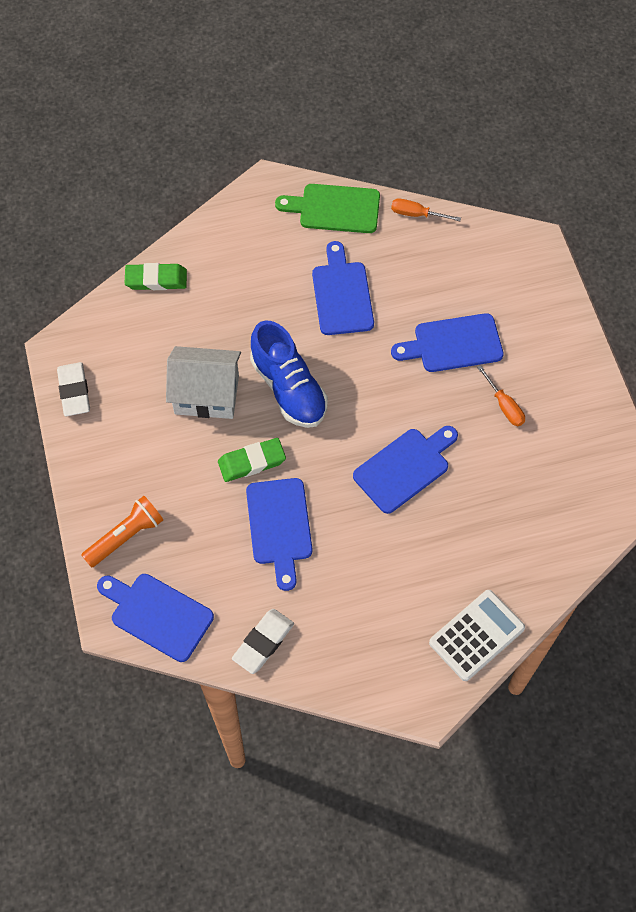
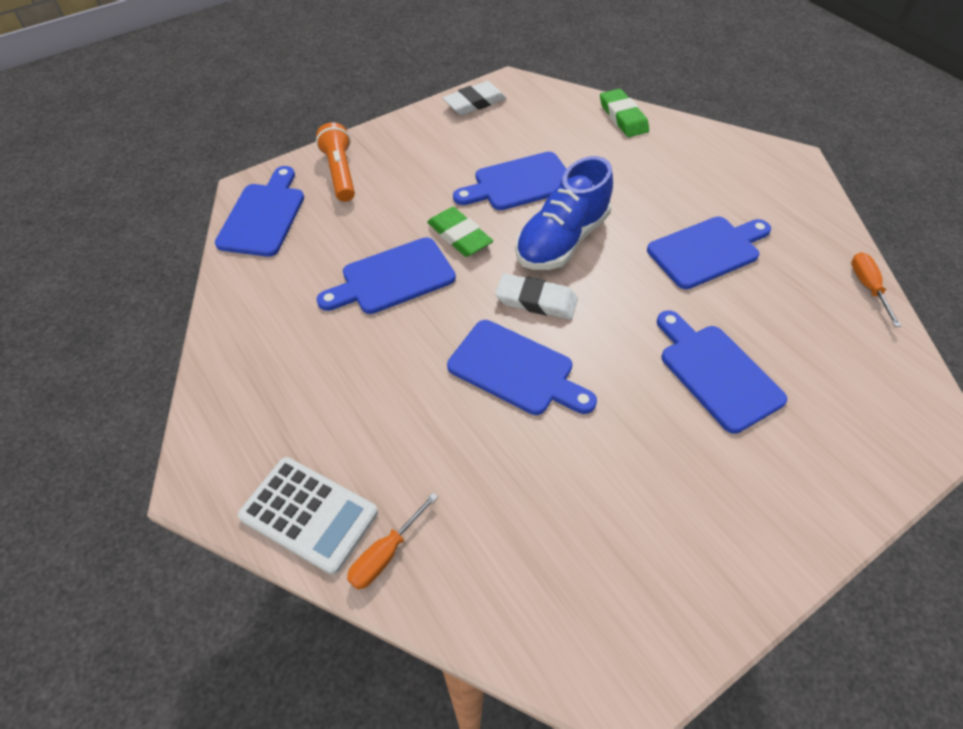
camera: 70 degrees right, 10 degrees down
orange flashlight [81,496,163,568] -> orange flashlight turned 135 degrees counterclockwise [316,122,355,202]
white house [166,346,241,419] -> blue cutting board [453,152,567,210]
white eraser [232,609,294,674] -> white eraser moved to [495,273,578,319]
green cutting board [275,184,380,233] -> none
orange screwdriver [477,365,525,426] -> orange screwdriver moved to [347,493,438,589]

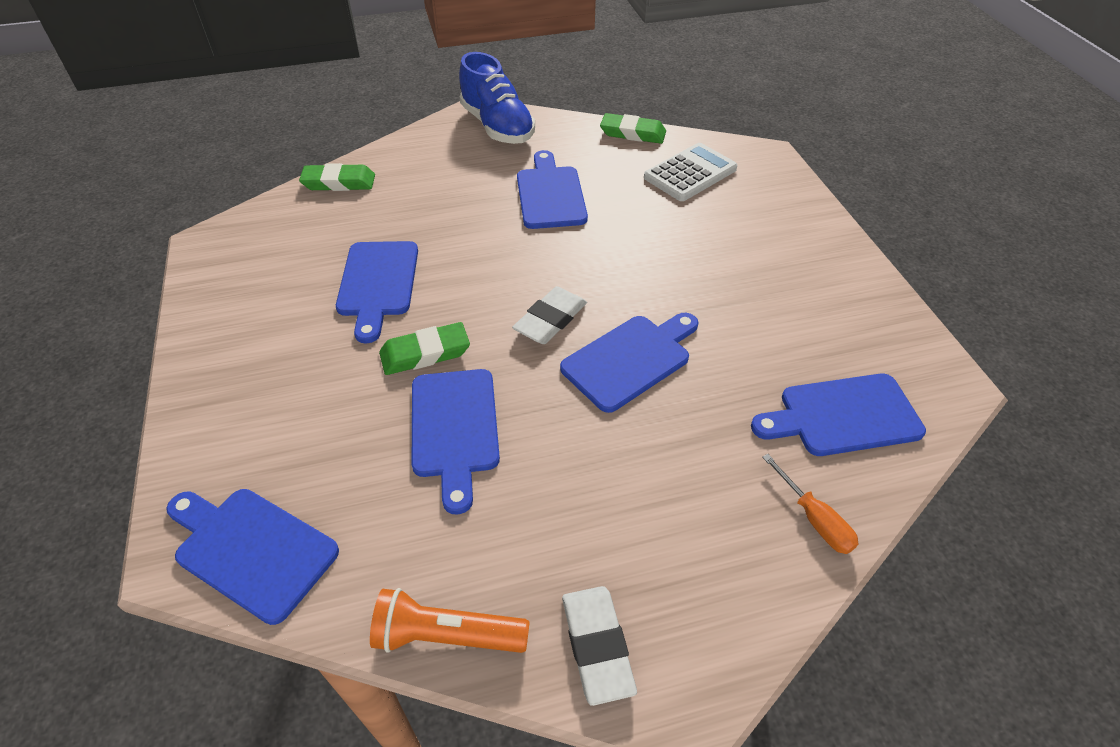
camera: 70 degrees left, 5 degrees down
white calculator [238,457,378,575] -> white calculator moved to [644,143,738,201]
orange flashlight [316,122,355,202] -> orange flashlight moved to [370,588,530,653]
white eraser [443,81,506,115] -> white eraser moved to [562,586,637,706]
blue shoe [515,156,613,270] -> blue shoe moved to [459,52,535,144]
blue cutting board [657,310,787,434] -> blue cutting board moved to [751,374,926,456]
orange screwdriver [851,252,901,327] -> green eraser [600,113,666,144]

